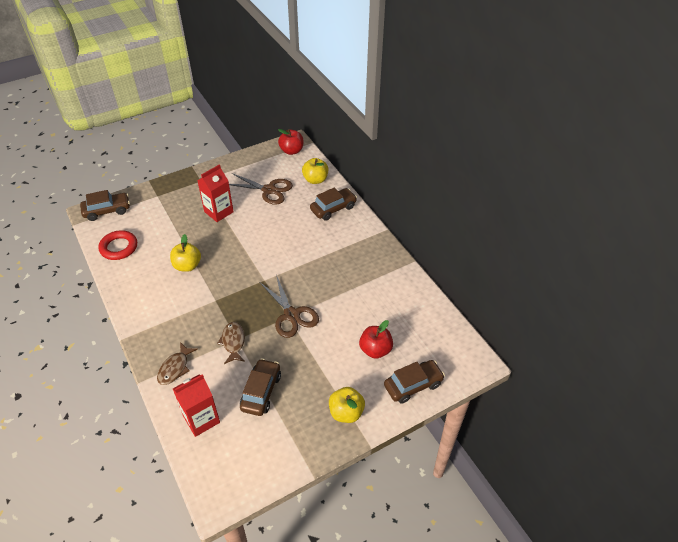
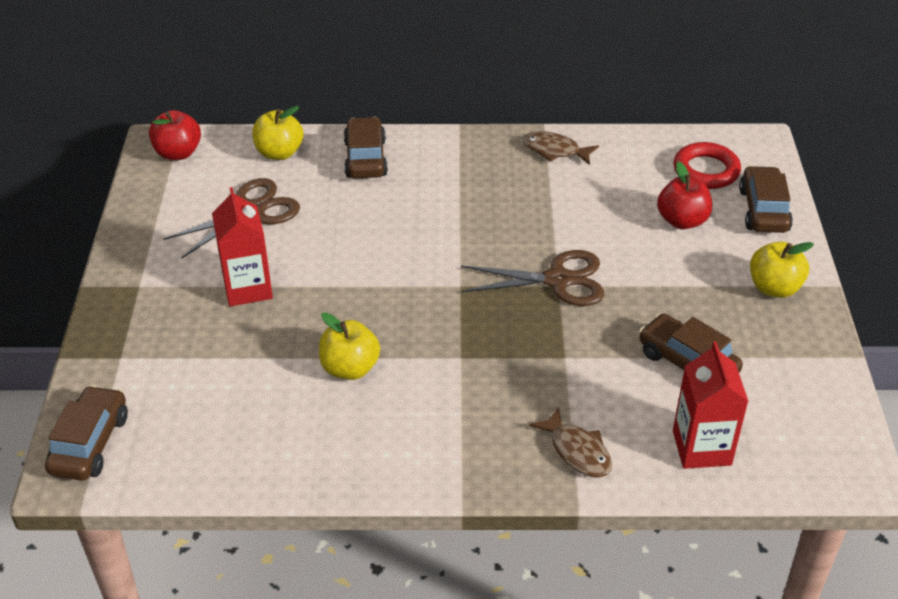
camera: 60 degrees left, 5 degrees down
red ring [98,230,137,260] -> red ring moved to [674,142,741,189]
brown fish [217,322,245,364] -> brown fish moved to [523,131,599,165]

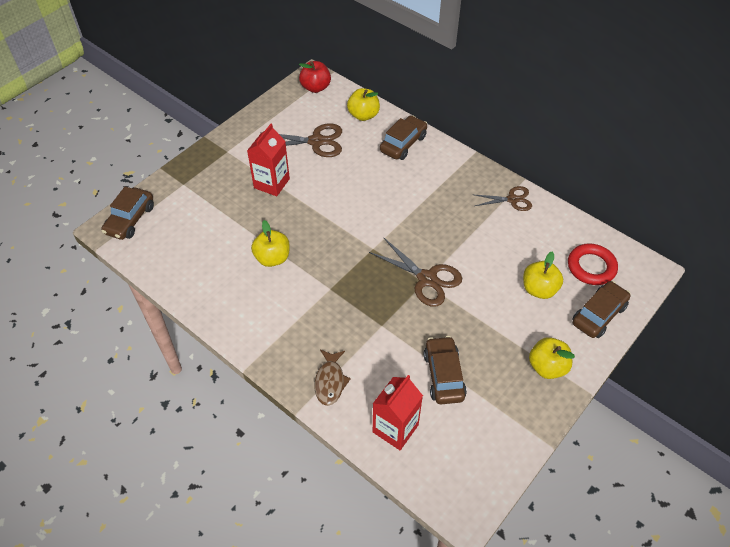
camera: 40 degrees right, 10 degrees up
brown car [45,385,128,481] -> brown car turned 150 degrees clockwise [101,187,154,240]
brown fish [523,131,599,165] -> brown scissors [475,186,532,211]
red apple [657,161,712,229] -> yellow apple [523,252,563,299]

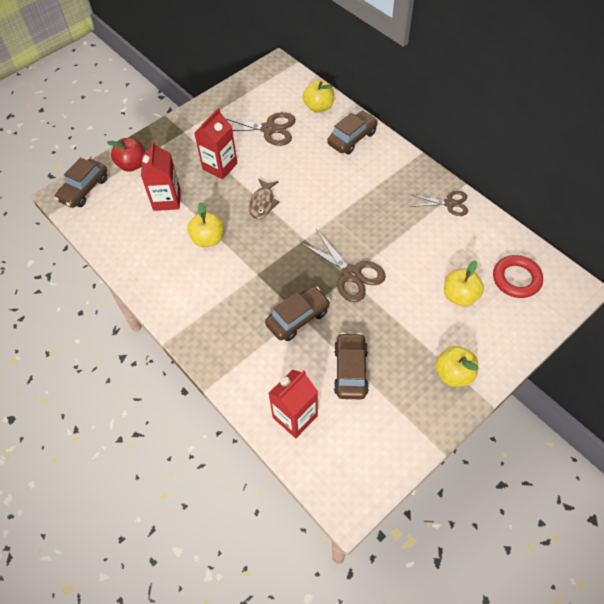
camera: 10 degrees right, 5 degrees up
red apple [299,61,331,93] -> red apple moved to [107,138,145,172]
brown fish [315,350,351,406] -> brown fish moved to [249,179,279,219]
brown car [572,281,631,338] -> brown car moved to [265,286,330,341]
none -> red carton [141,141,181,211]

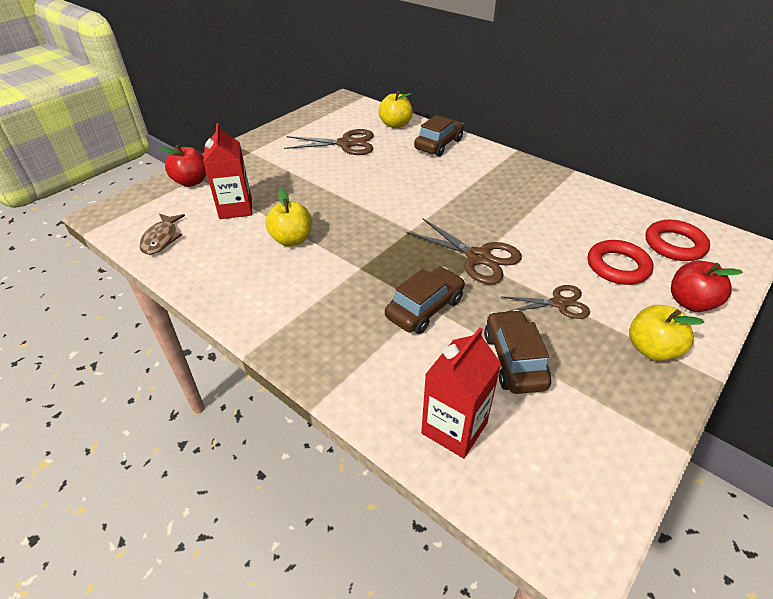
camera: 10 degrees left, 15 degrees down
brown car [54,157,107,208] -> none
red carton [194,108,237,179] -> none
brown fish [249,179,279,219] -> brown fish moved to [139,214,185,255]
brown scissors [410,191,468,216] -> brown scissors moved to [501,285,590,319]
yellow apple [444,260,484,306] -> red ring [588,240,653,285]
none -> red apple [671,261,743,312]

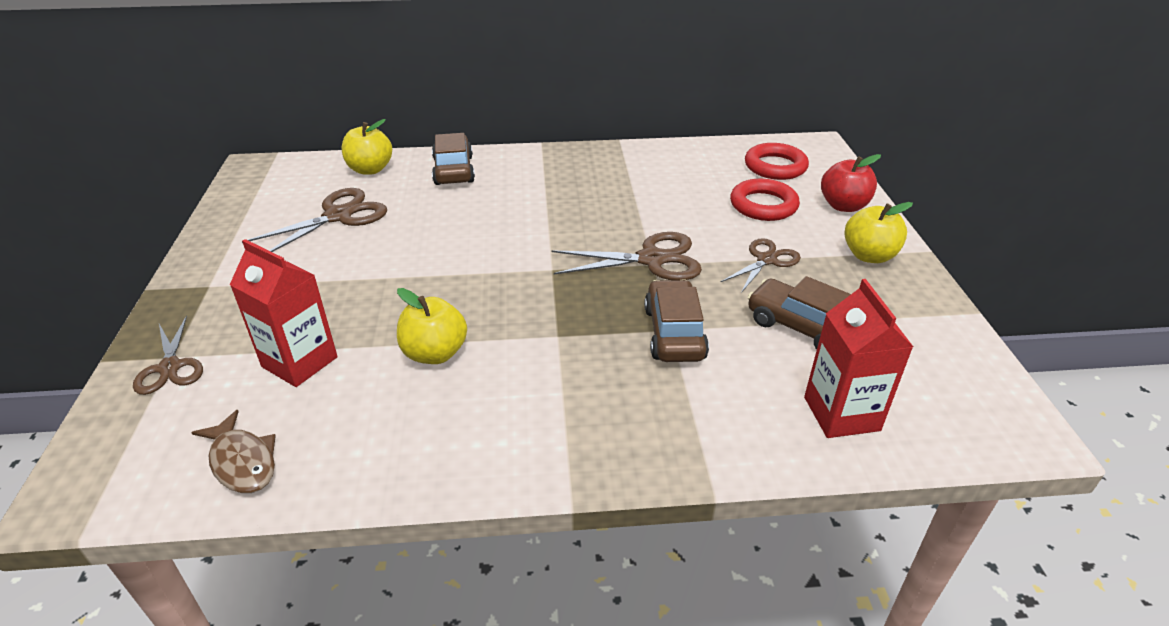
camera: 45 degrees left, 5 degrees down
red apple [160,145,207,187] -> brown scissors [133,315,203,395]

